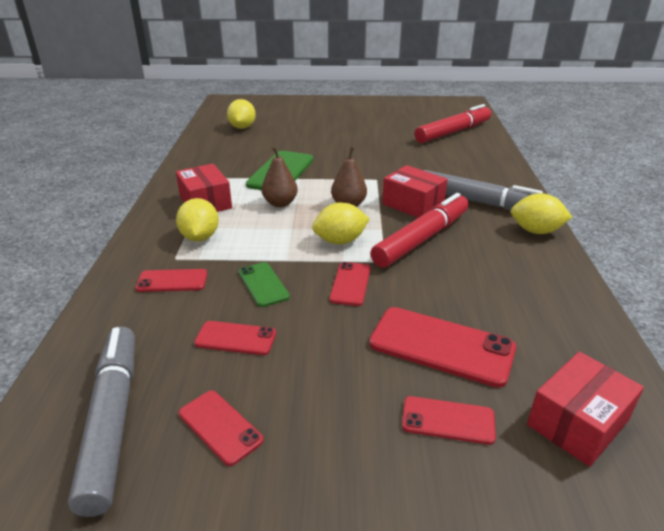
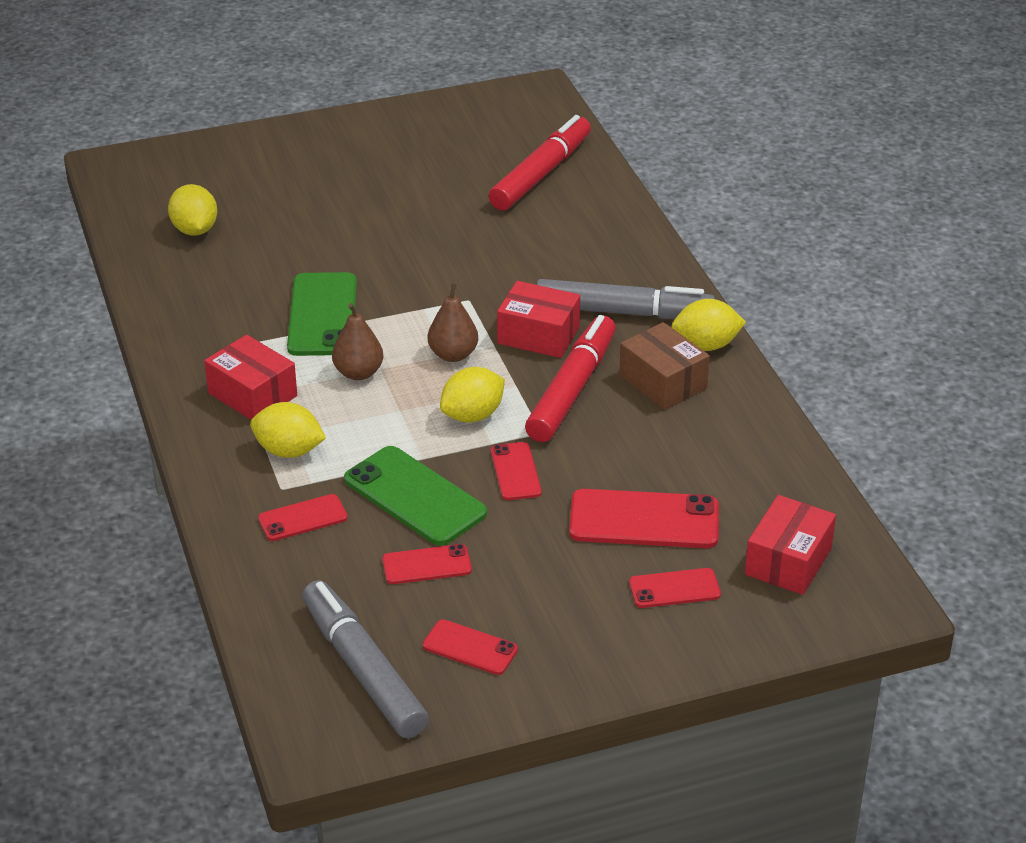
camera: 20 degrees left, 5 degrees up
yellow lemon [176,198,219,241] -> yellow lemon turned 45 degrees counterclockwise [250,402,326,458]
green phone [239,262,290,307] -> green phone [344,446,487,546], size x1.76
none -> brown box [619,322,710,410]

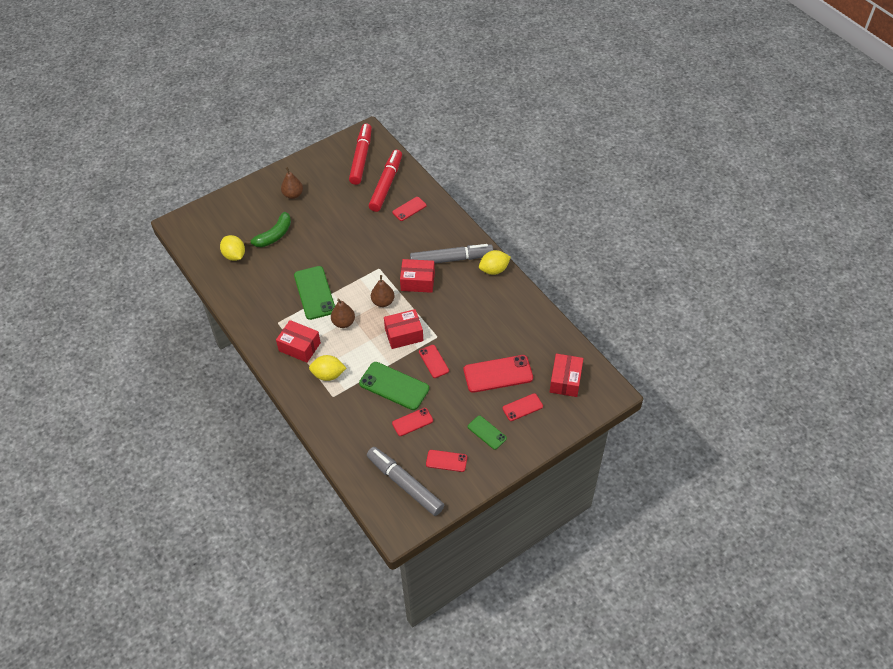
camera: 15 degrees left, 15 degrees up
red phone [258,494,348,541] -> red phone moved to [392,197,427,221]
yellow lemon [440,367,505,423] -> red box [384,309,423,349]
red marker [525,315,616,442] -> red marker moved to [349,123,372,185]
brown box [619,322,710,410] -> none
none -> green banana [244,212,291,247]
none -> brown pear [281,167,303,199]
none -> green phone [468,416,507,450]

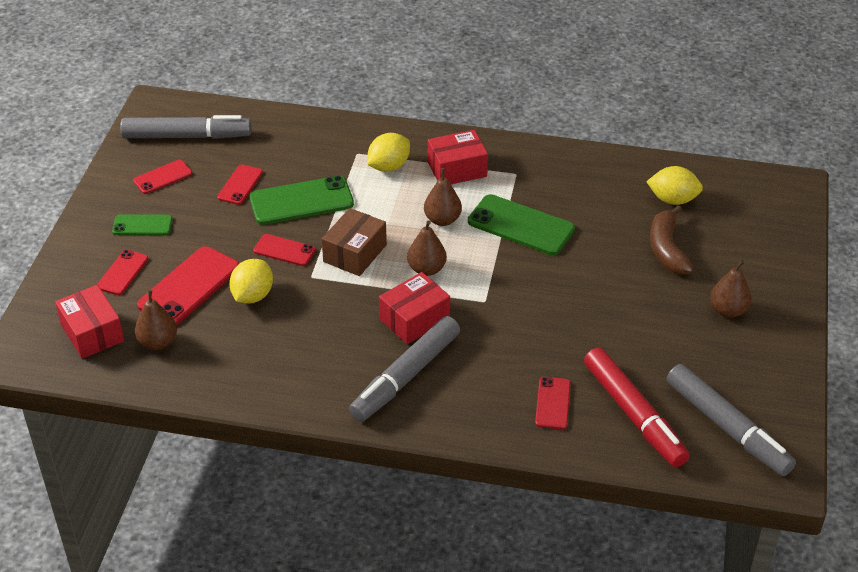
camera: 135 degrees right, 10 degrees down
green banana [244,212,291,247] -> brown banana [650,206,694,275]
red marker [349,123,372,185] -> grey marker [666,364,796,476]
red box [384,309,423,349] -> brown box [322,208,387,276]
yellow lemon [479,250,511,275] -> yellow lemon moved to [229,259,273,304]
none -> brown pear [135,290,177,350]

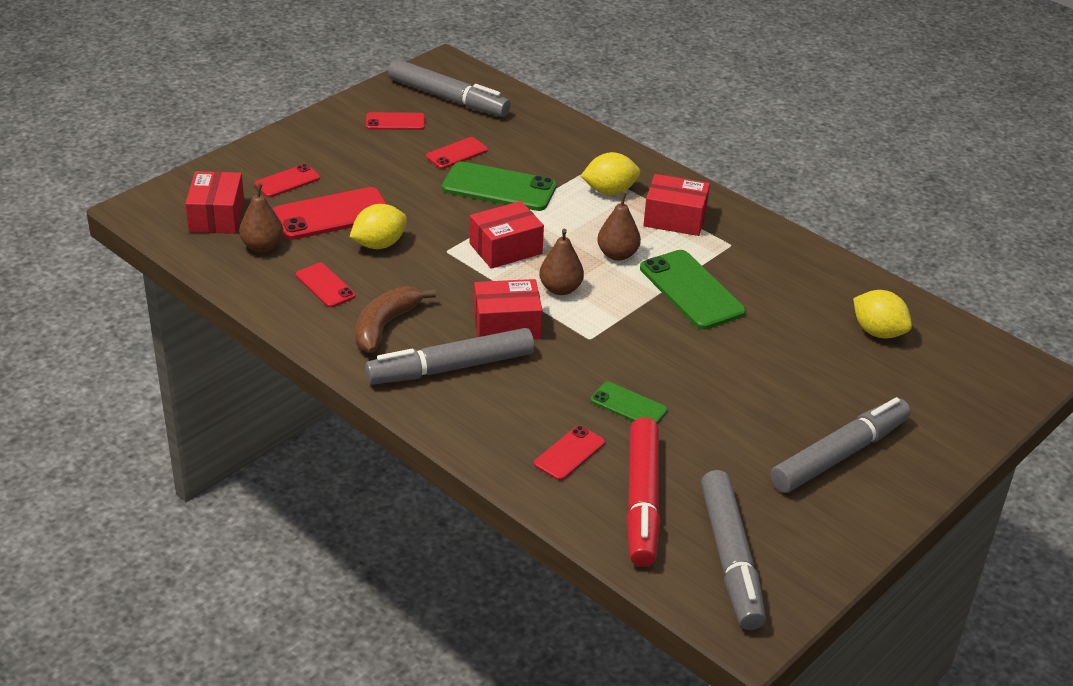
camera: 30 degrees right, 5 degrees down
green phone [112,214,173,235] -> green phone moved to [591,382,667,423]
red phone [253,234,316,266] -> red phone moved to [296,263,356,308]
brown box [322,208,387,276] -> red box [469,201,544,269]
brown banana [650,206,694,275] -> brown banana moved to [355,286,436,353]
brown pear [710,260,752,318] -> grey marker [770,397,910,493]

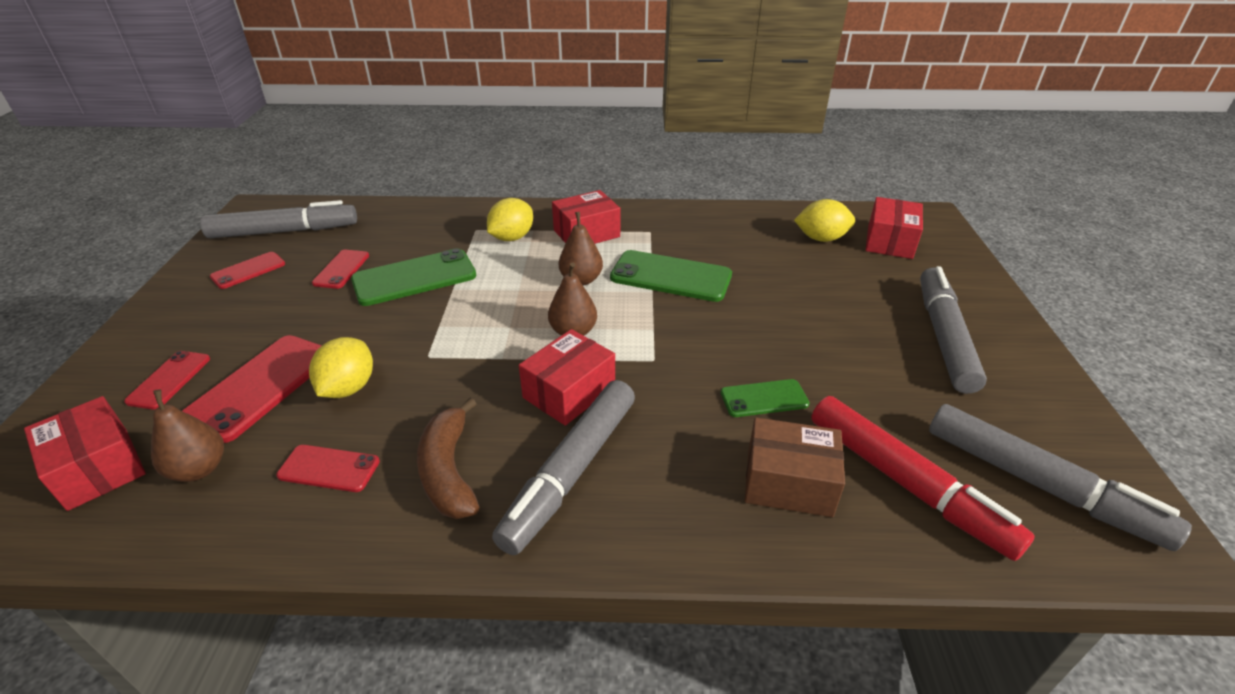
camera: 40 degrees left, 0 degrees up
red box [469,201,544,269] -> red box moved to [866,197,923,259]
red phone [534,426,605,481] -> brown box [745,417,845,517]

